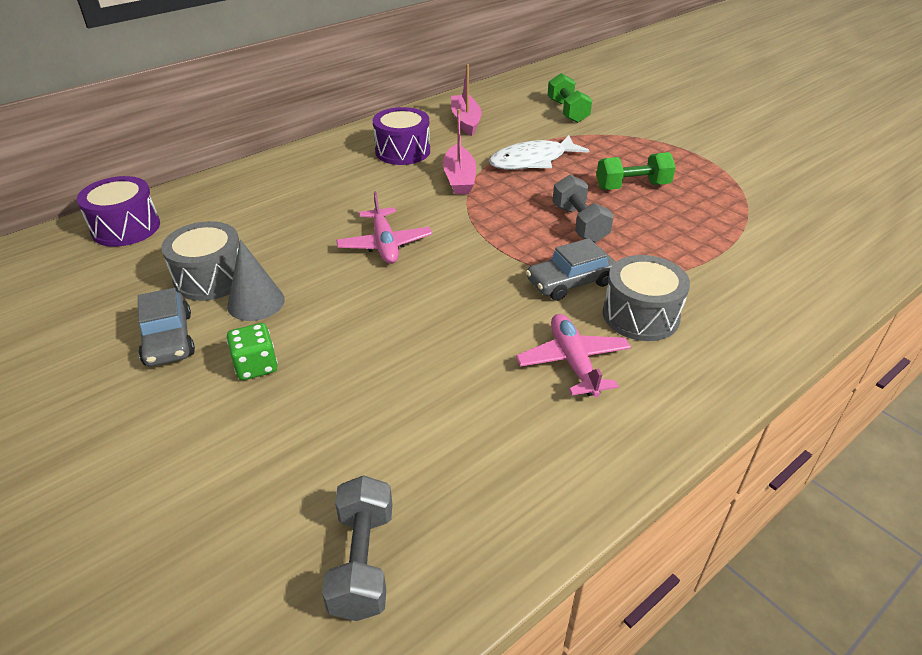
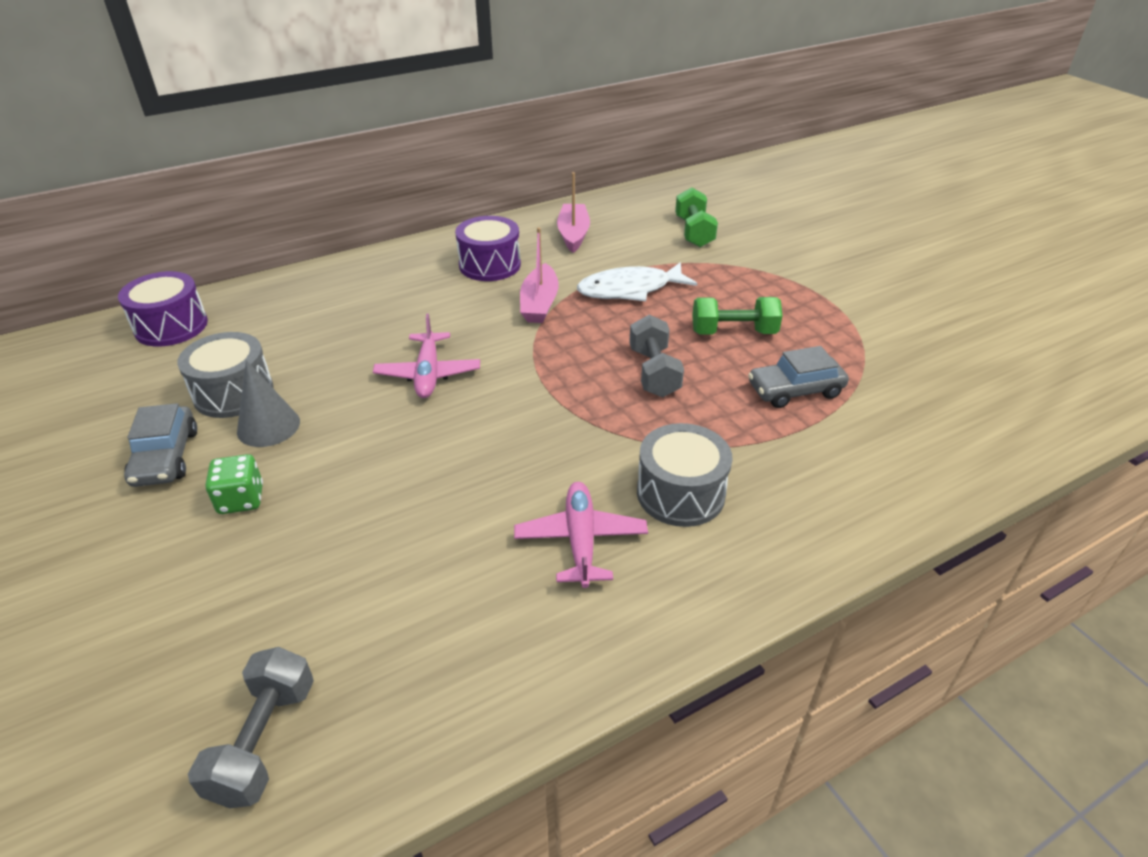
camera: 10 degrees right, 0 degrees up
grey car [526,238,615,301] -> grey car moved to [748,346,849,408]

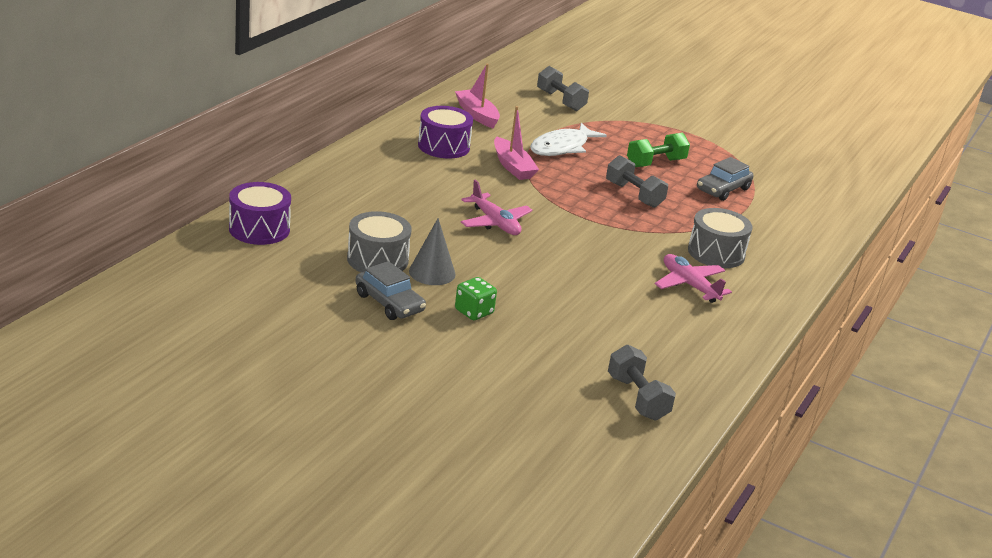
camera: 35 degrees left, 10 degrees down
green dumbbell [675,187,718,247] -> grey dumbbell [537,66,589,111]

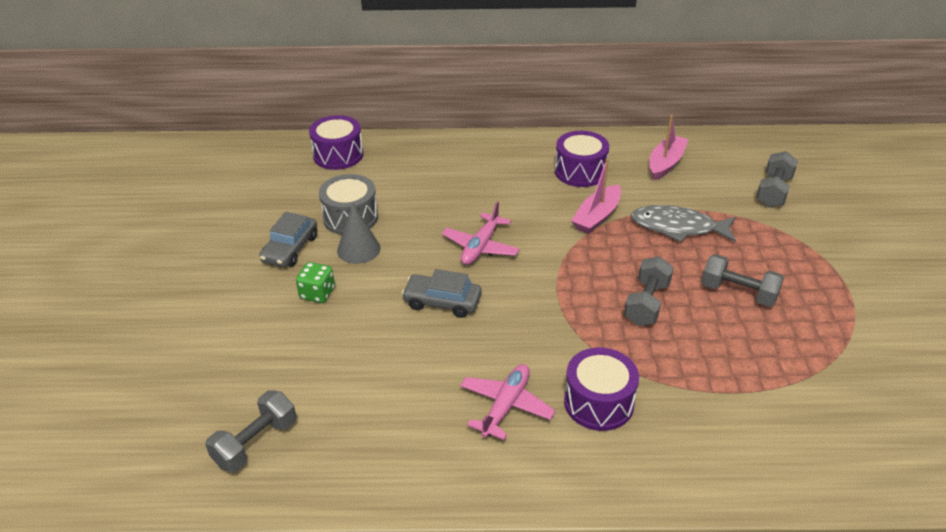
camera: 65 degrees right, 10 degrees up
white fish [530,123,607,156] -> grey fish [631,205,736,242]
green dumbbell [627,133,690,167] -> grey dumbbell [701,254,784,307]
grey drum [688,208,752,268] -> purple drum [564,348,639,431]
grey car [697,157,754,201] -> grey car moved to [402,269,482,318]

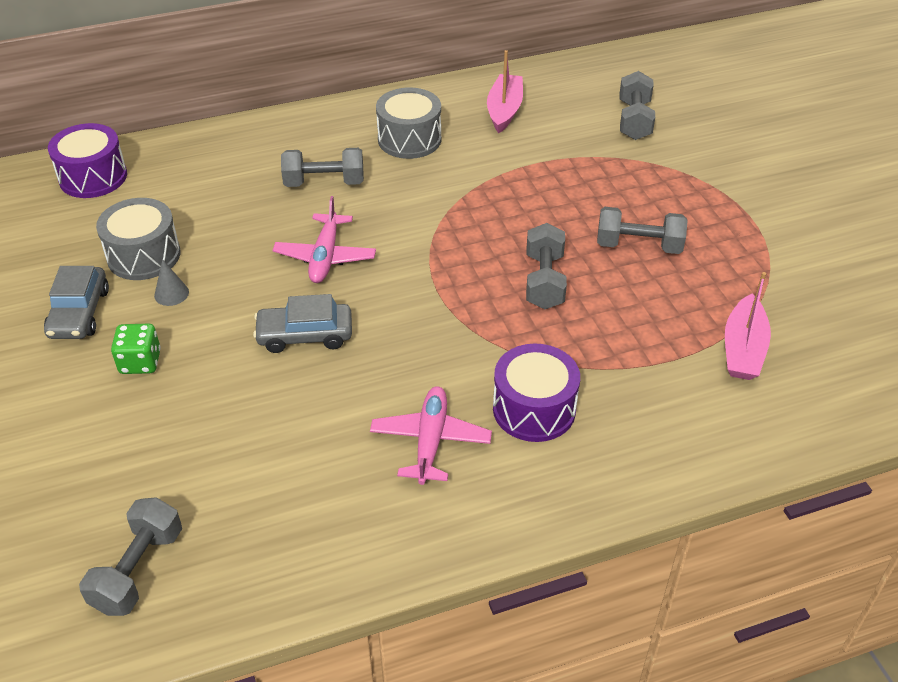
camera: 20 degrees left, 5 degrees up
grey cone [337,203,381,264] -> grey cone [154,259,189,306], size x0.61
purple drum [555,131,609,187] -> grey drum [376,87,441,159]
pink boat [571,159,621,234] -> pink boat moved to [725,272,771,380]
grey fish [631,205,736,242] -> none
none -> grey dumbbell [281,148,364,187]

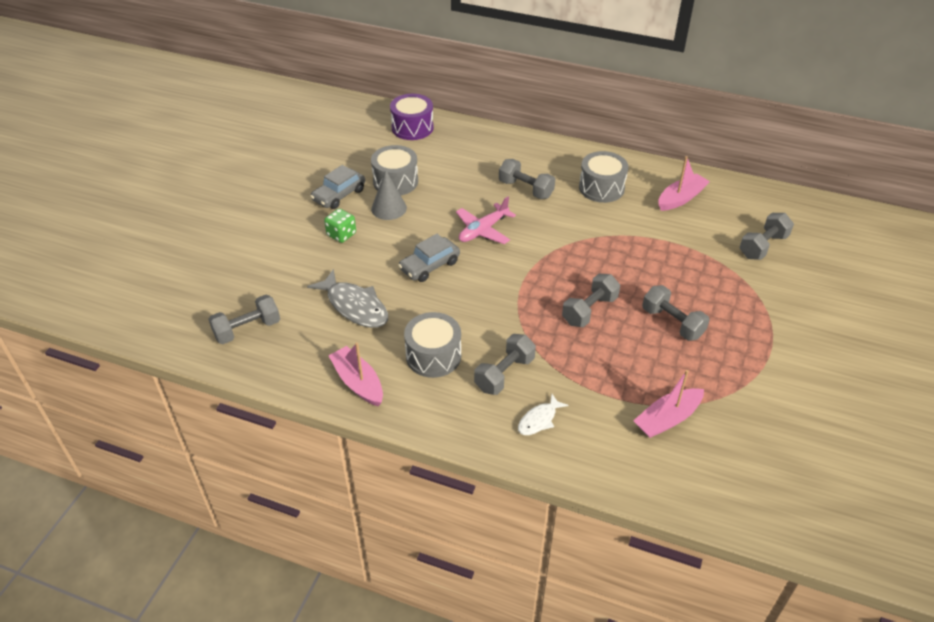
camera: 40 degrees right, 0 degrees up
grey cone [154,259,189,306] -> grey cone [371,170,407,220], size x1.65
grey car [253,294,352,353] -> grey car turned 75 degrees counterclockwise [398,234,460,282]
pink plane [370,386,492,485] -> grey drum [404,312,461,378]
purple drum [493,344,580,442] -> grey dumbbell [474,334,536,395]
none -> grey fish [307,269,388,328]
none -> pink boat [328,343,383,406]
none -> white fish [518,394,568,435]

